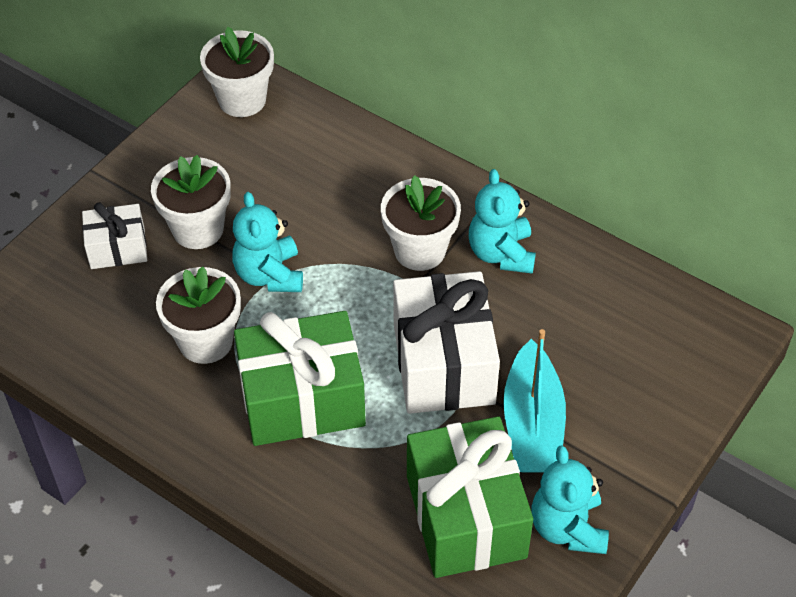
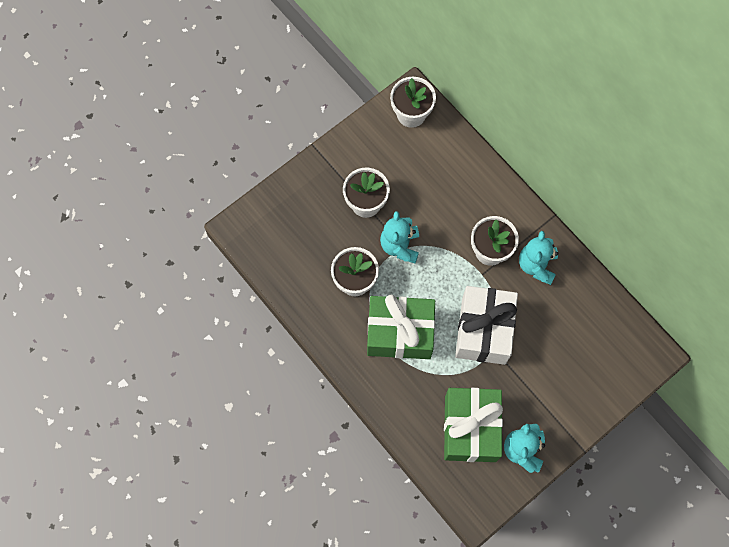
camera: 15 degrees right, 20 degrees up
white gift [82,202,147,269] -> none
turquoise boat [503,329,566,473] -> none

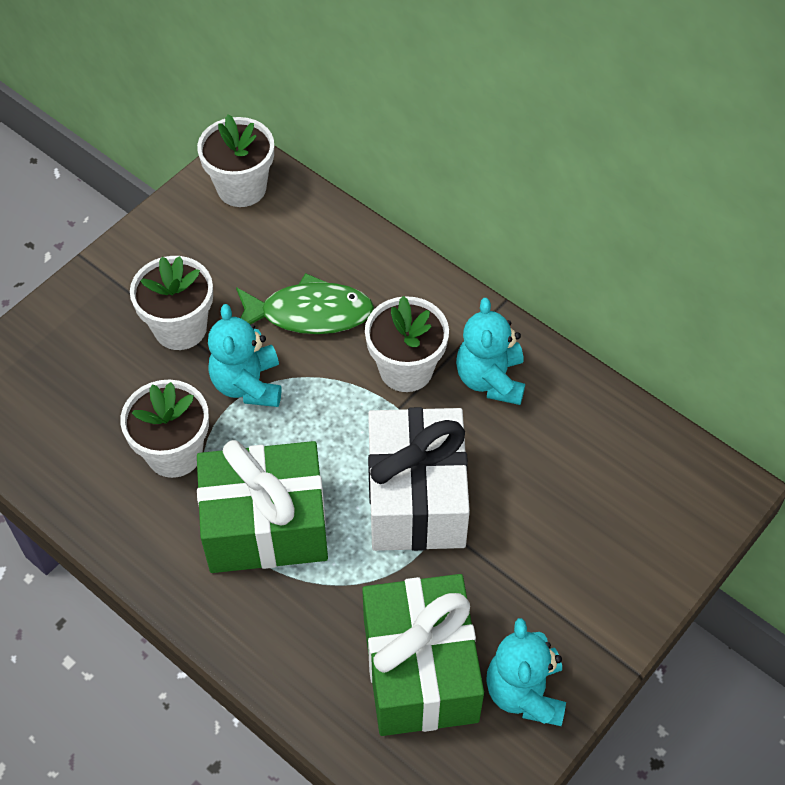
camera: 10 degrees left, 15 degrees down
none -> green fish [236,273,374,334]

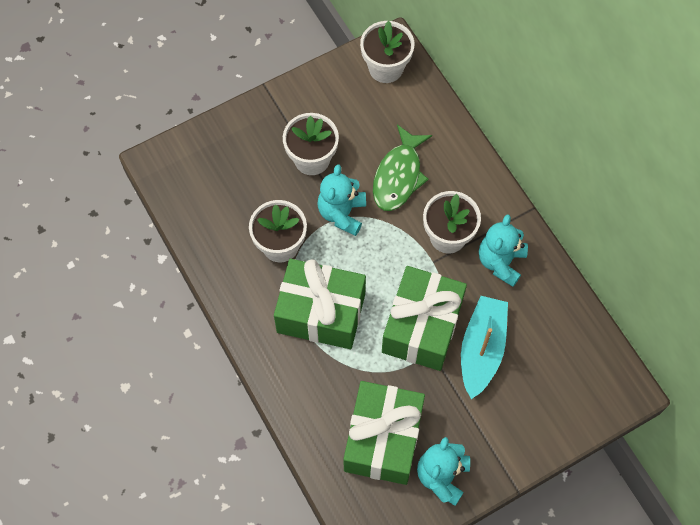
camera: 20 degrees right, 10 degrees up
green fish [236,273,374,334] -> green fish turned 90 degrees clockwise [373,125,432,211]
white gift [368,407,470,551] -> green gift [382,266,467,371]
none -> turquoise boat [461,296,508,399]

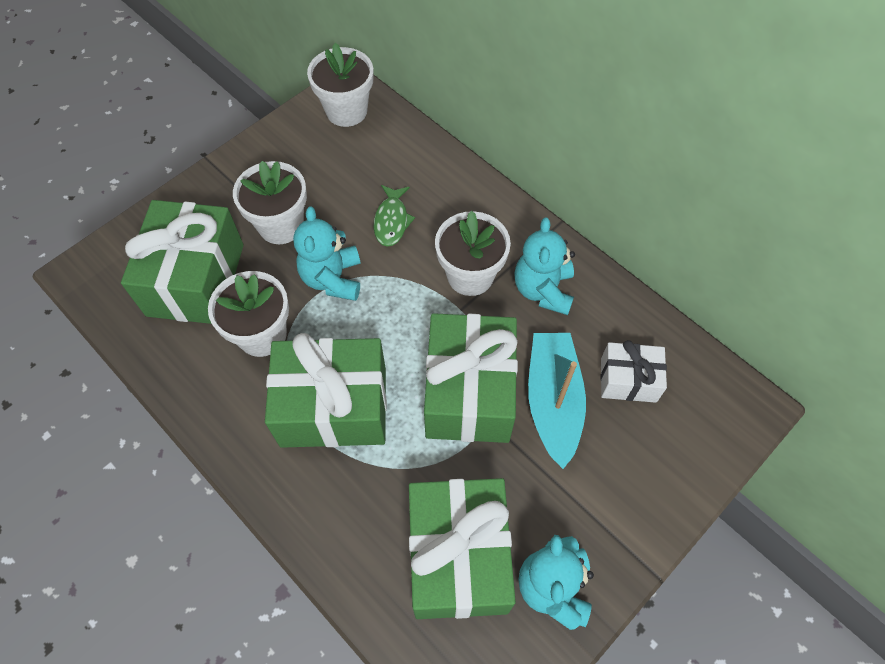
camera: 15 degrees left, 5 degrees down
green fish [373,125,432,211] -> green fish [374,185,415,247], size x0.63
none -> green gift [121,200,244,324]
none -> white gift [600,340,667,403]

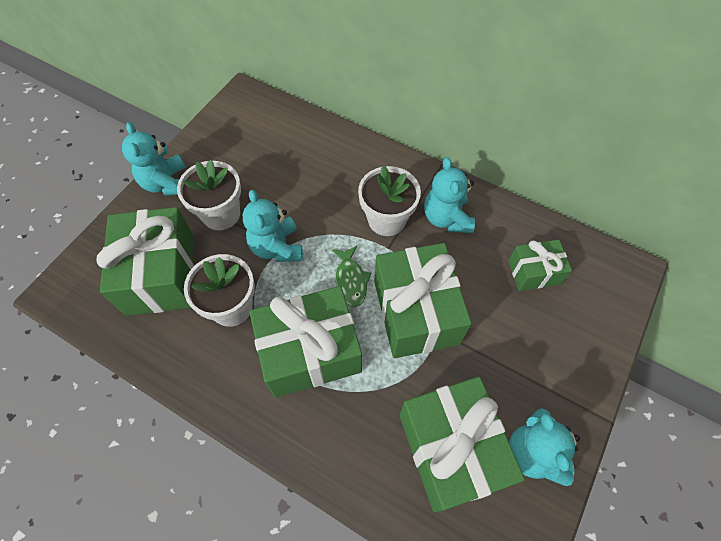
camera: 15 degrees left, 0 degrees up
white flower pot [307,43,373,127] -> none
green fish [374,185,415,247] -> green fish moved to [332,246,371,307]
turquoise boat [528,333,586,469] -> none
white gift [600,340,667,403] -> green gift [508,240,572,291]
none -> turquoise teddy bear [122,122,186,196]

